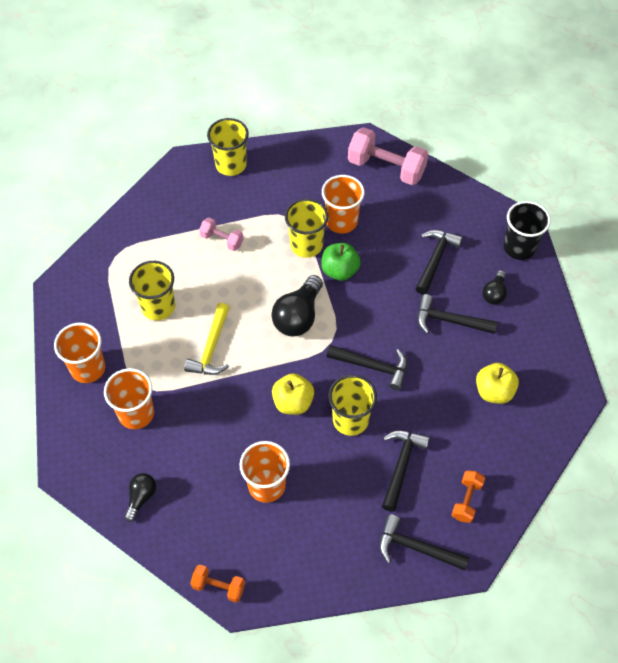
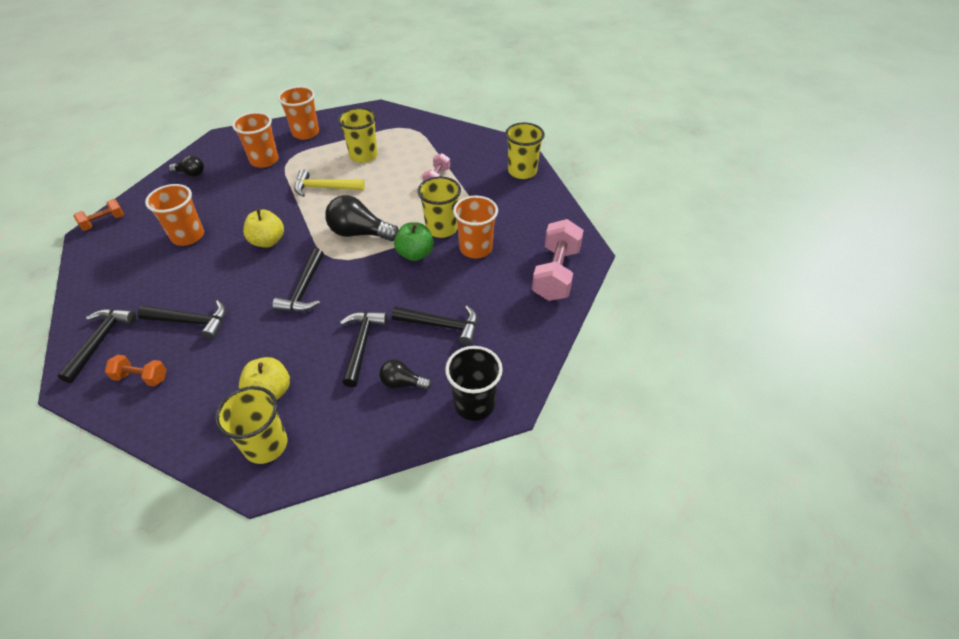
camera: 80 degrees right, 10 degrees down
orange dumbbell [190,565,245,603] -> orange dumbbell turned 45 degrees clockwise [74,199,124,231]
yellow cup [329,375,377,436] -> yellow cup moved to [215,386,287,464]

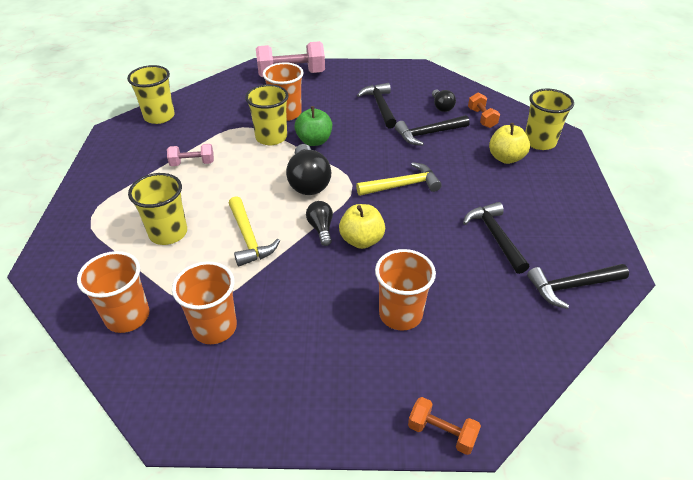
camera: 115 degrees left, 5 degrees down
orange dumbbell [105,355,167,386] -> orange dumbbell moved to [468,93,500,128]
black light bulb [169,155,204,177] -> black light bulb moved to [306,201,333,246]
black hammer [272,248,324,312] -> yellow hammer [356,162,442,196]
black cup [445,346,503,421] -> none

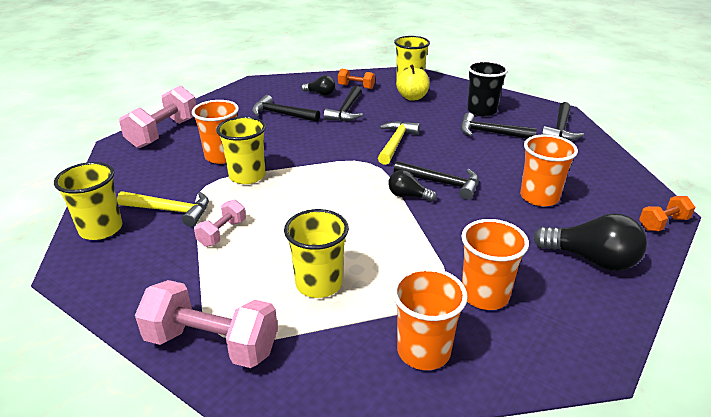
camera: 55 degrees left, 10 degrees down
yellow hammer [228,196,280,266] -> yellow hammer moved to [117,191,209,227]
black light bulb [286,144,331,195] -> black light bulb moved to [533,213,647,271]
green apple [295,106,332,146] -> none
yellow apple [339,204,385,249] -> black hammer [394,161,479,200]
none -> pink dumbbell [135,280,278,368]
none -> black cup [467,61,508,116]

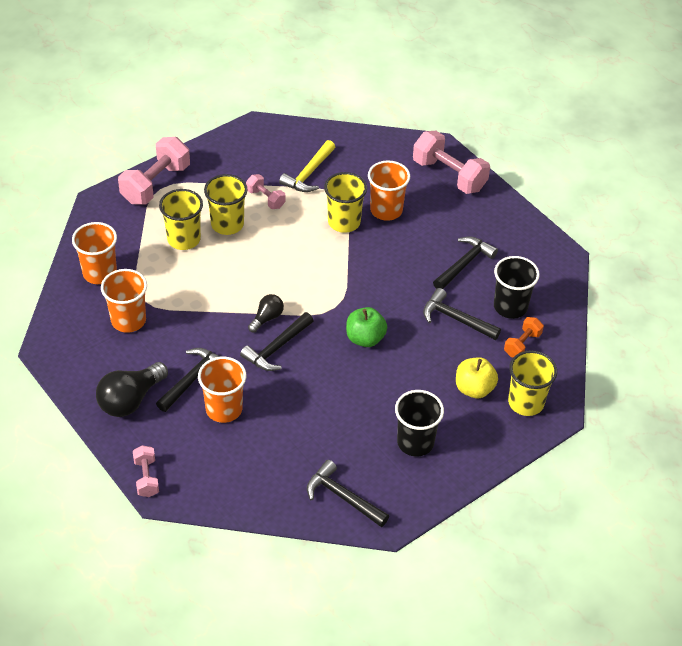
camera: 105 degrees right, 15 degrees up
yellow cup [54,162,122,240] -> yellow cup moved to [204,174,248,235]
black light bulb [301,75,335,96] -> black cup [494,256,540,319]
yellow hammer [378,121,420,165] -> green apple [346,307,387,347]
black hammer [461,113,537,139] -> black hammer moved to [156,348,221,412]
orange dumbbell [639,196,695,231] -> pink dumbbell [133,445,159,497]

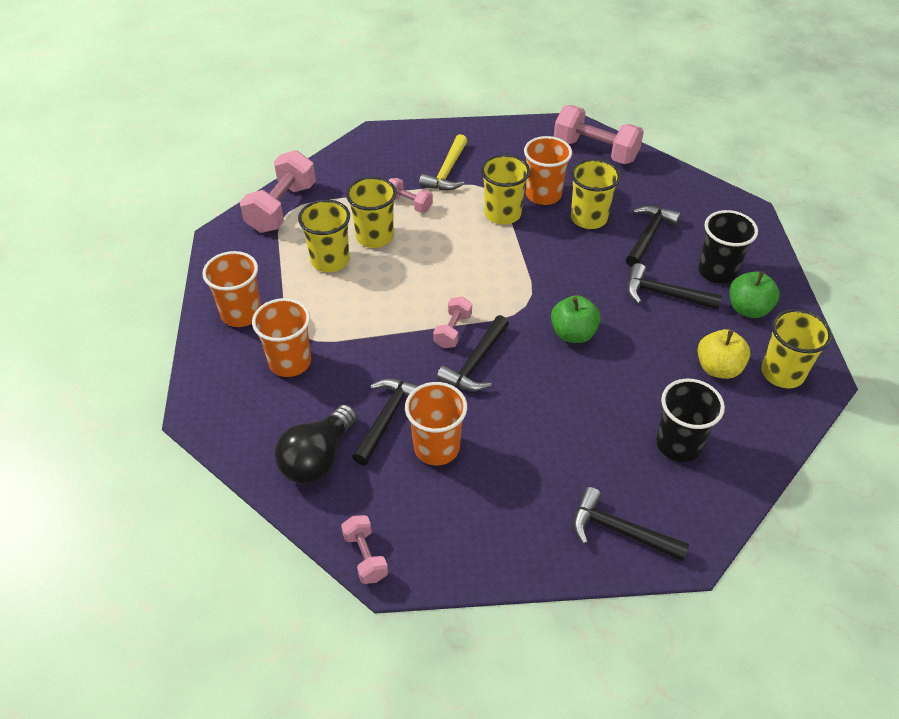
camera: 10 degrees left, 0 degrees up
black light bulb [248,294,284,333] -> pink dumbbell [433,297,472,348]
orange dumbbell [504,317,544,357] -> green apple [730,271,780,318]
none -> yellow cup [571,159,621,229]

